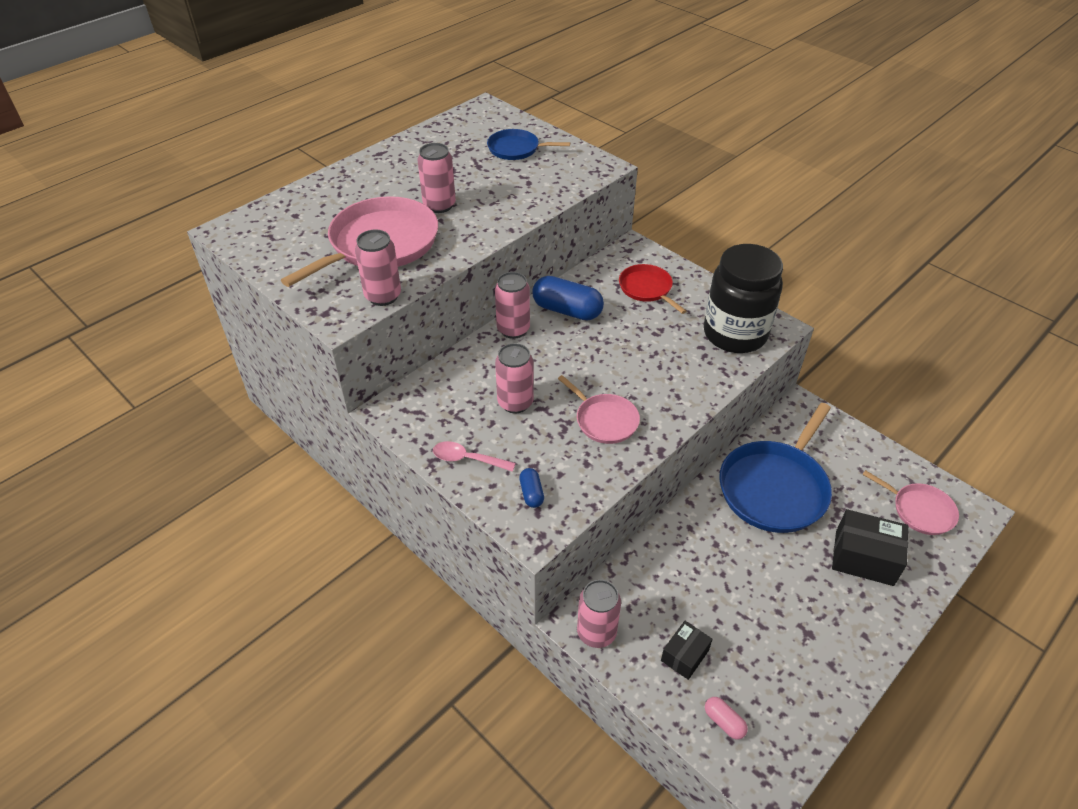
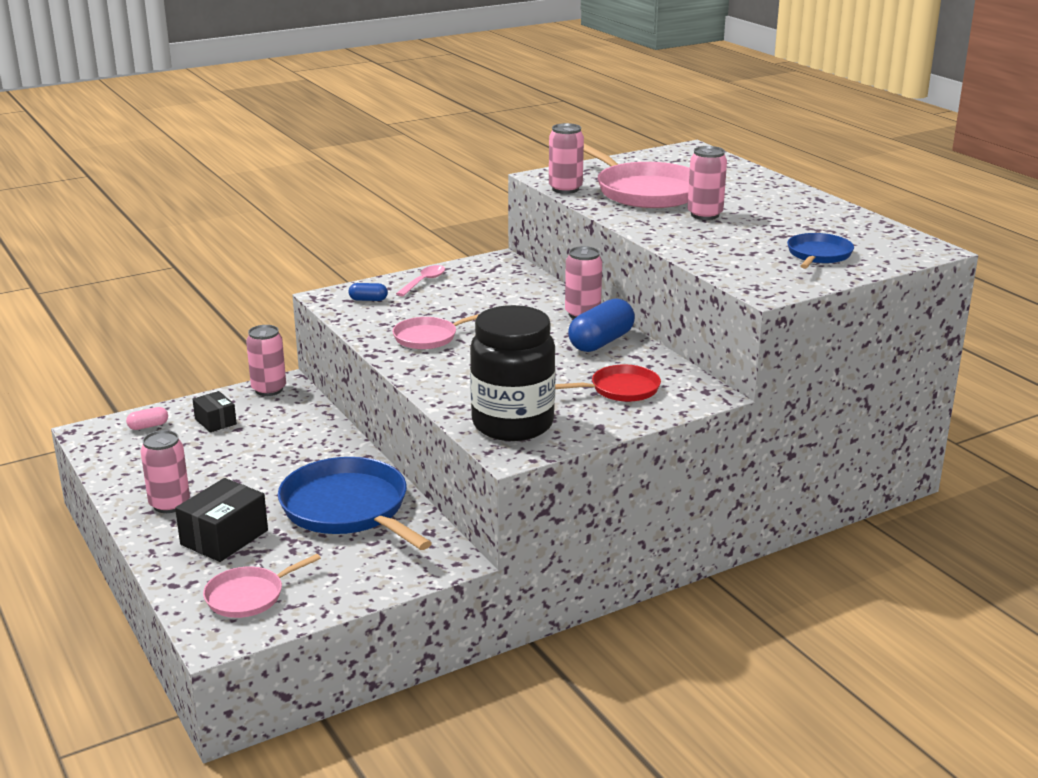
camera: 105 degrees right, 20 degrees down
pink can [495,343,534,413] -> pink can moved to [140,430,190,513]

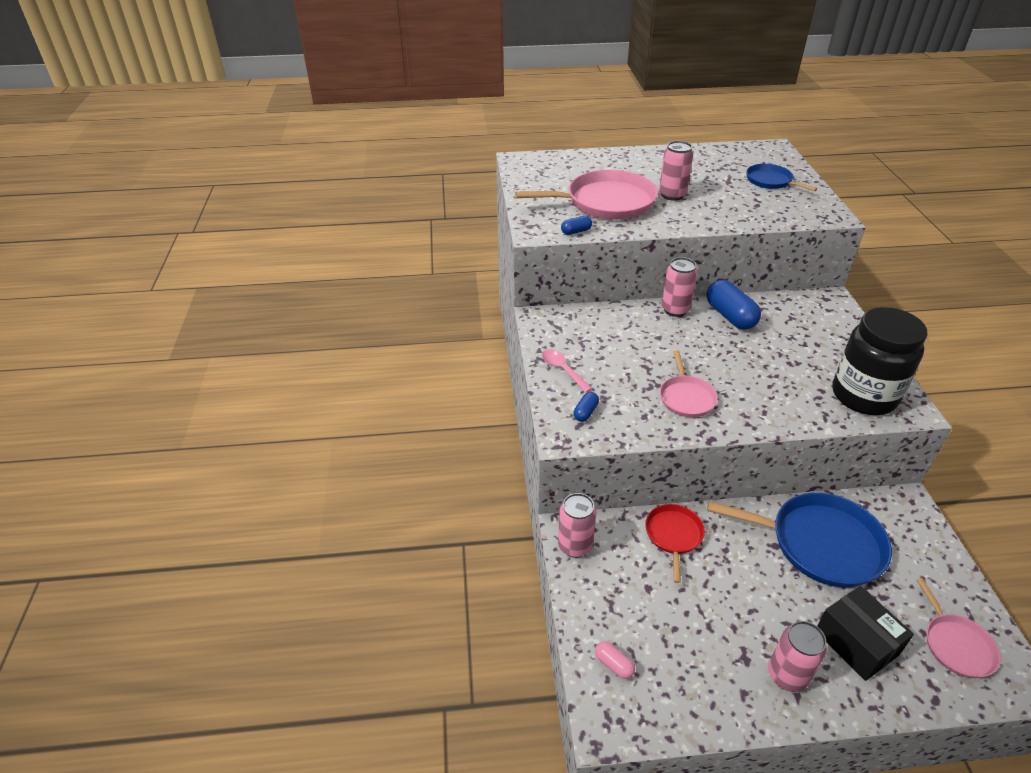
camera: 65 degrees left, 15 degrees up
pink capsule [126,407,168,430] -> pink capsule turned 45 degrees counterclockwise [595,641,635,679]
black box [192,391,237,432] -> none
blue pan [278,457,432,550] -> blue pan turned 150 degrees counterclockwise [707,493,892,587]
pink can [549,123,584,194] -> blue capsule [561,216,592,235]
red pan [555,364,661,402] -> red pan moved to [645,504,705,583]

